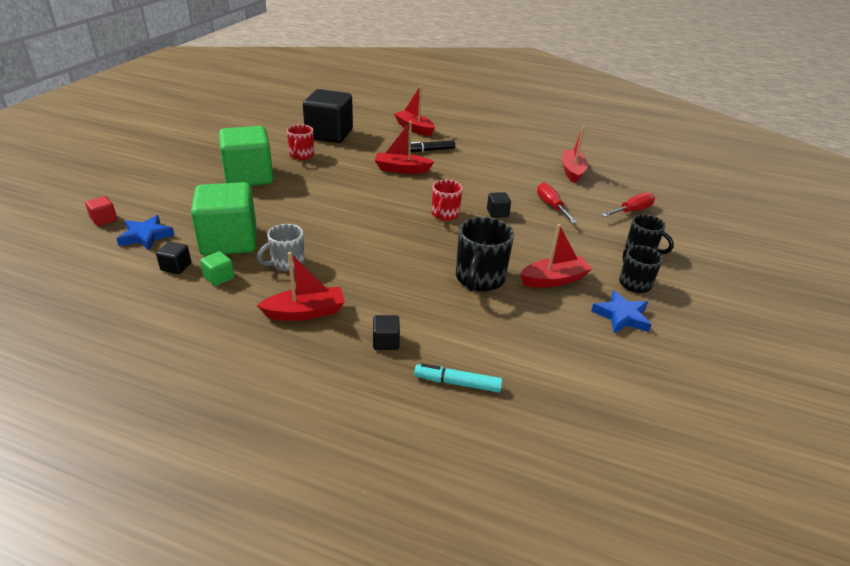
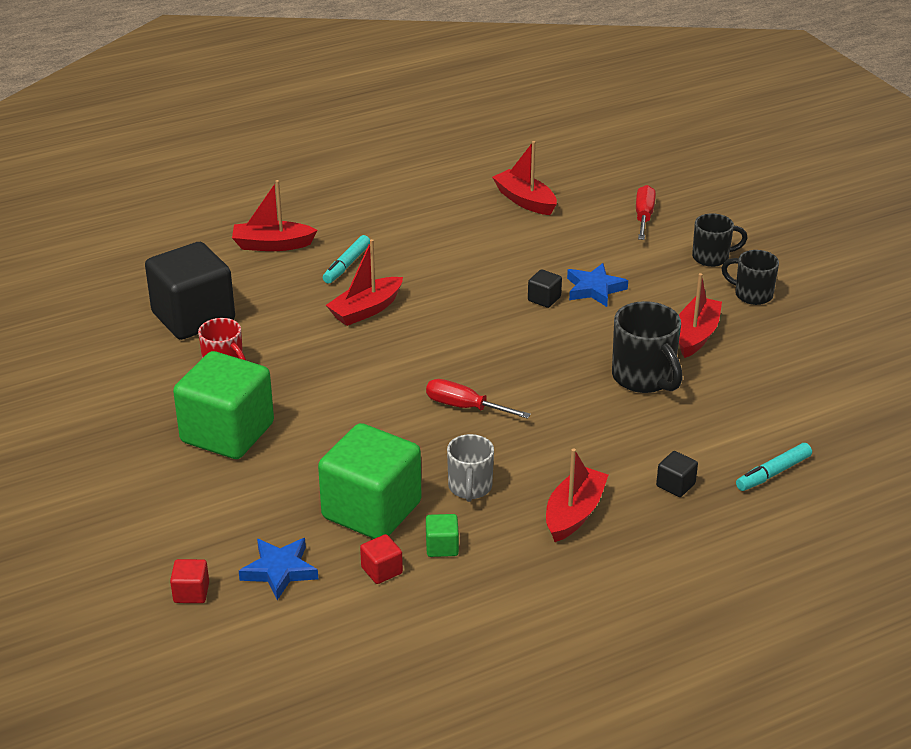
camera: 45 degrees left, 0 degrees up
black cube [156,242,191,274] -> red cube [360,534,403,584]
black marker [407,140,455,152] -> turquoise marker [323,235,370,284]
red mug [432,180,463,221] -> none
red screwdriver [537,183,577,223] -> red screwdriver moved to [426,379,531,419]
blue star [591,290,652,333] -> blue star moved to [567,263,628,307]

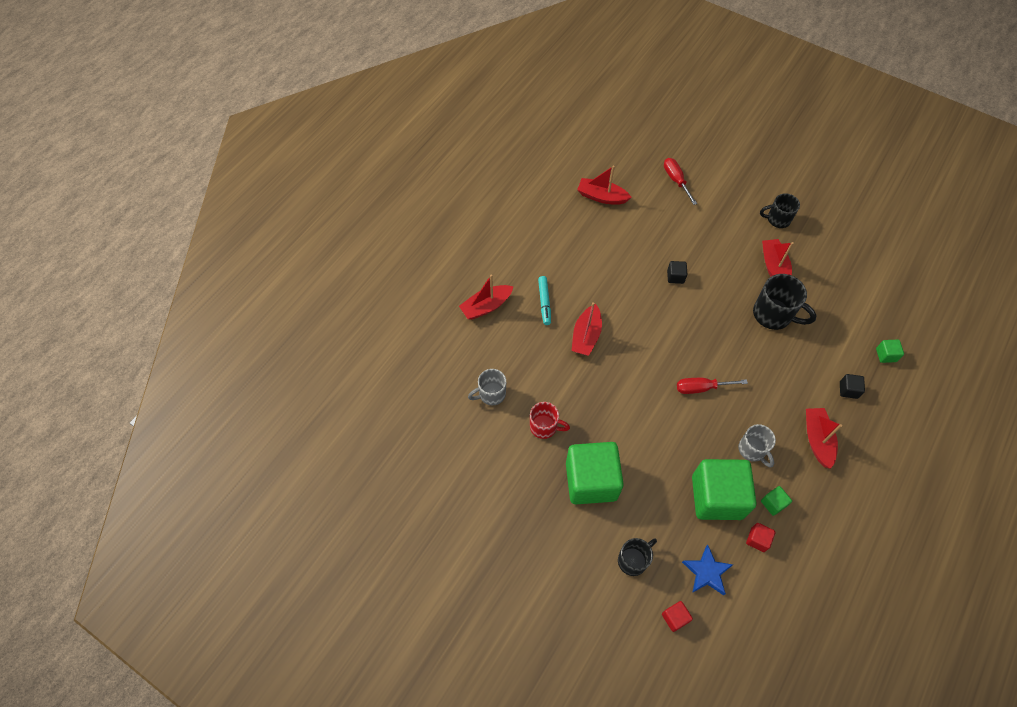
camera: 30 degrees left, 25 degrees up
black cube [145,242,235,340] -> grey mug [468,369,506,405]
blue star [567,263,628,307] -> none
black mug [692,213,747,267] -> black mug moved to [618,538,657,576]
turquoise marker [736,443,812,491] -> green cube [876,340,904,363]

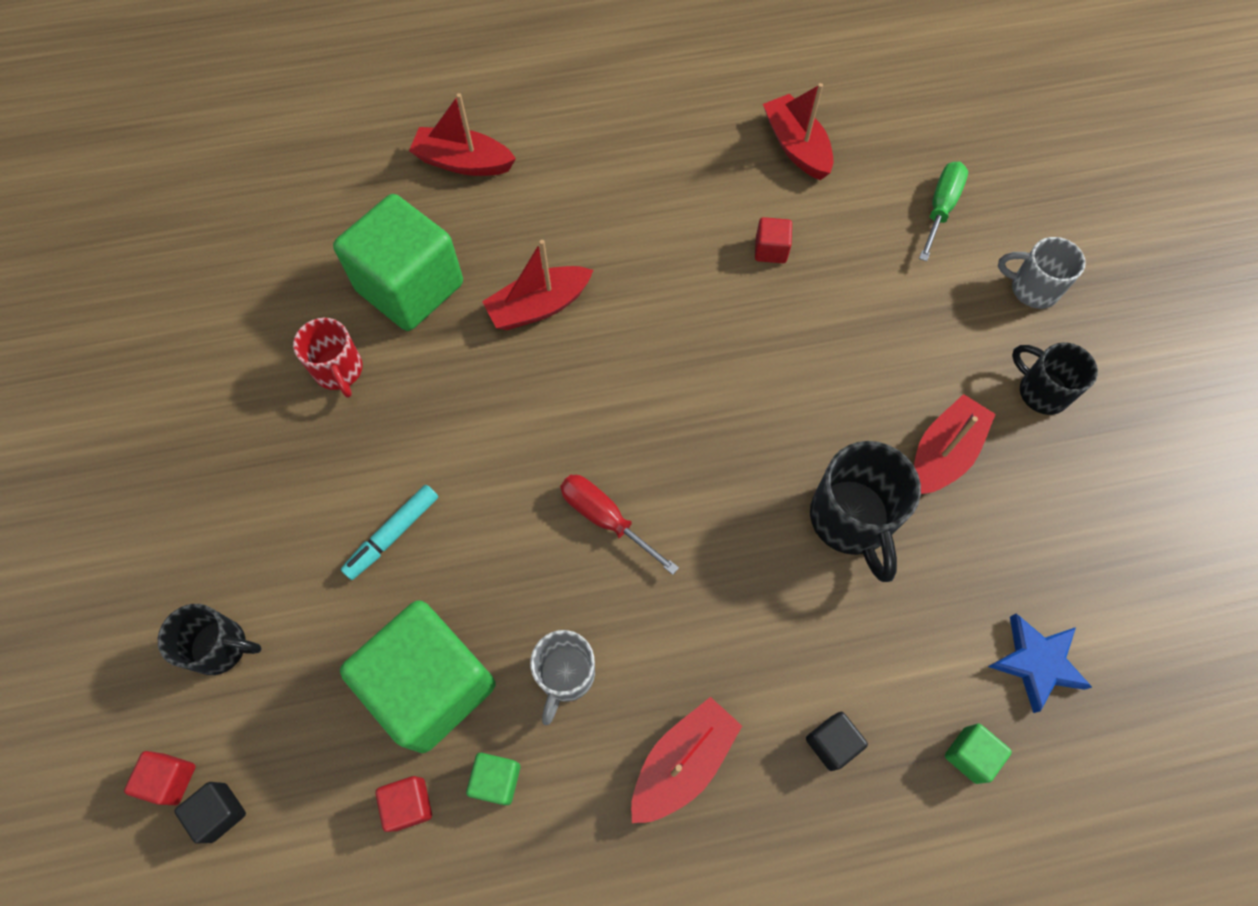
camera: 45 degrees right, 5 degrees up
grey mug [468,369,506,405] -> grey mug moved to [998,237,1086,309]
turquoise marker [538,276,551,325] -> turquoise marker moved to [341,485,438,580]
green cube [566,442,624,504] -> green cube moved to [333,194,463,331]
red screwdriver [664,158,697,205] -> green screwdriver [919,162,968,261]
black cube [667,261,688,284] -> black cube moved to [175,782,246,844]
blue star [682,545,733,595] -> blue star moved to [988,613,1092,713]
none -> red cube [755,217,792,263]

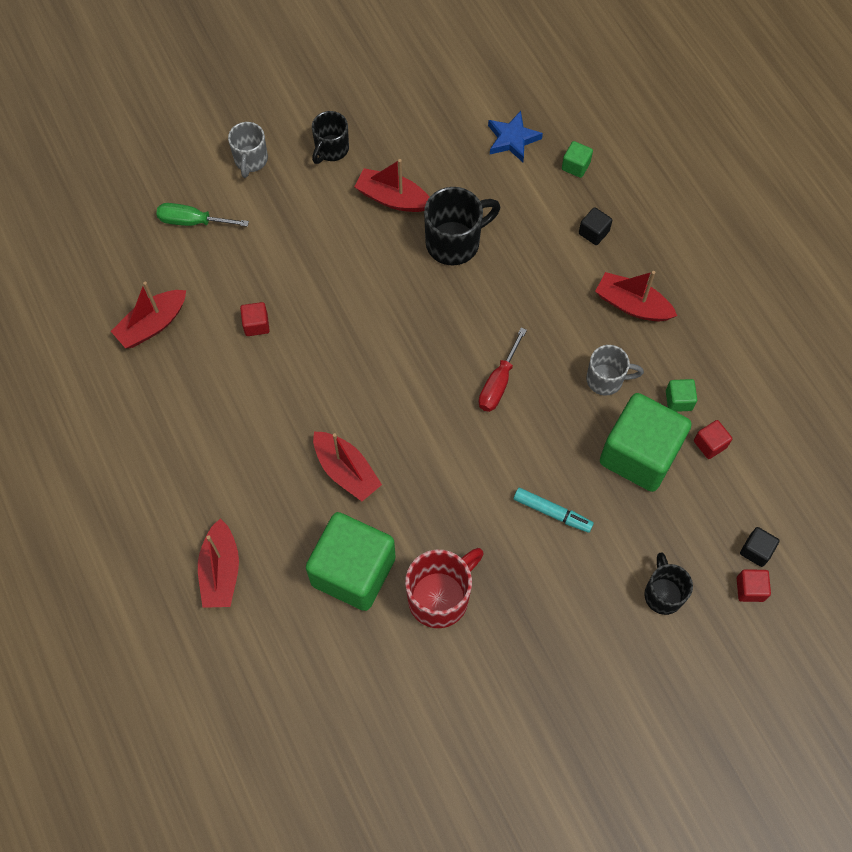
camera: 105 degrees left, 0 degrees up
red mug [293,318,363,398] -> red mug [405,548,484,628], size x1.54

